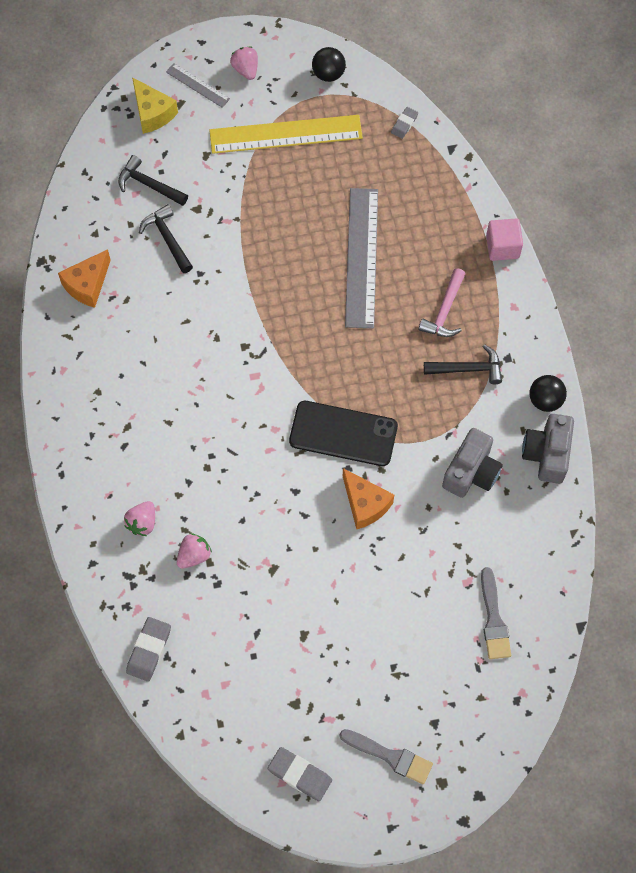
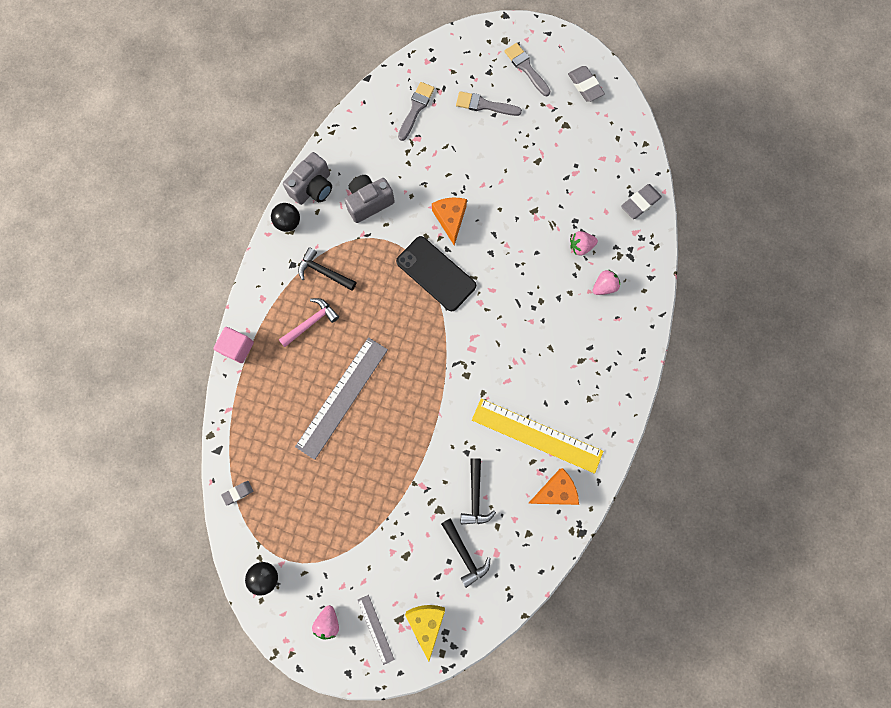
camera: 150 degrees left, 10 degrees up
yellow ruler [209,115,363,154] -> yellow ruler moved to [472,399,603,474]
none -> grey brush [456,91,522,116]

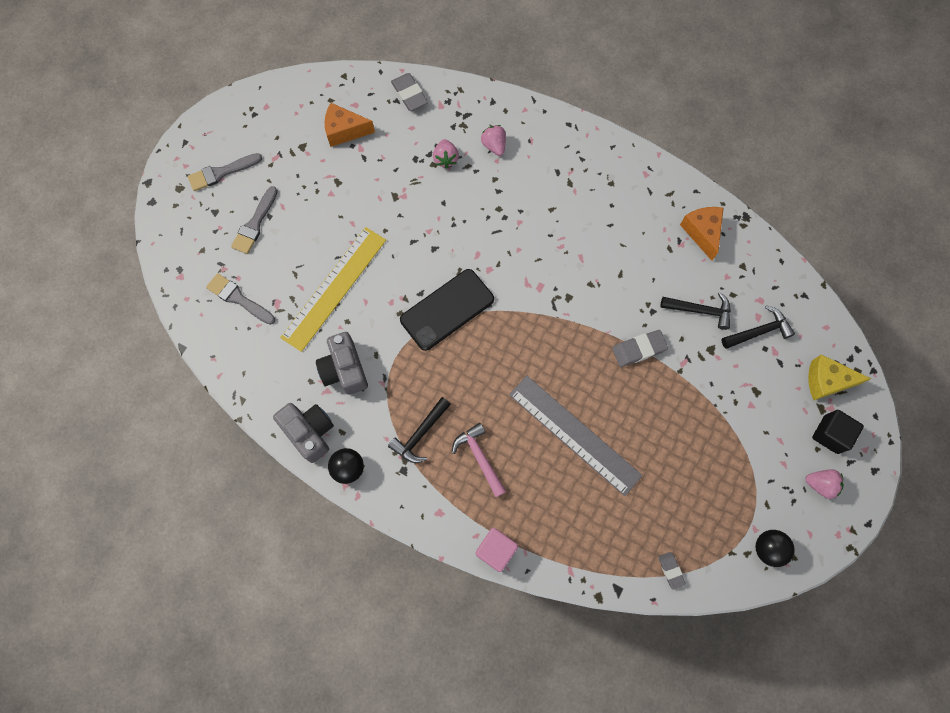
camera: 80 degrees left, 5 degrees down
grey ruler [358,595,395,665] -> black cube [812,410,864,454]
orange cheese [432,198,467,245] -> orange cheese moved to [325,103,375,147]
yellow ruler [472,399,603,474] -> yellow ruler moved to [280,227,386,352]
grey eraser [568,66,605,102] -> grey eraser moved to [612,330,668,367]

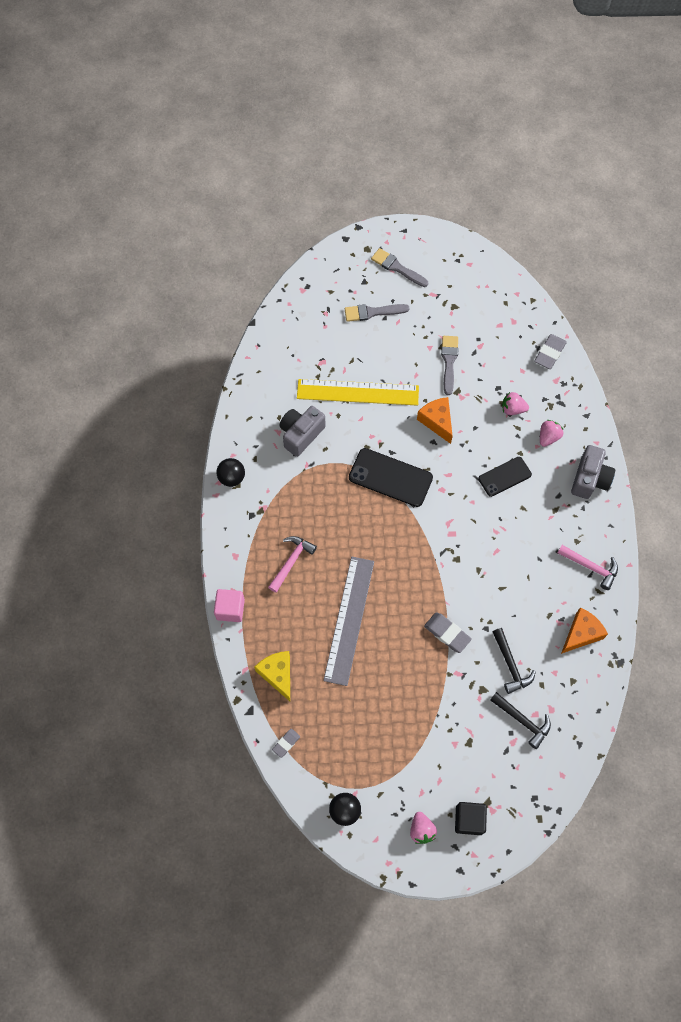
camera: 60 degrees right, 5 degrees down
grey brush [206,273,275,325] -> grey brush moved to [441,336,458,395]
grey camera [273,403,334,463] -> grey camera moved to [571,445,615,499]
orange cheese [325,103,375,147] -> orange cheese moved to [417,397,453,444]
black hammer [388,397,451,463] -> none
pink strawberry [433,139,459,168] -> pink strawberry turned 45 degrees clockwise [502,392,529,415]
yellow cheese [808,354,871,400] -> yellow cheese moved to [254,651,290,701]
none -> black phone [478,457,532,497]
none -> pink hammer [558,545,618,590]

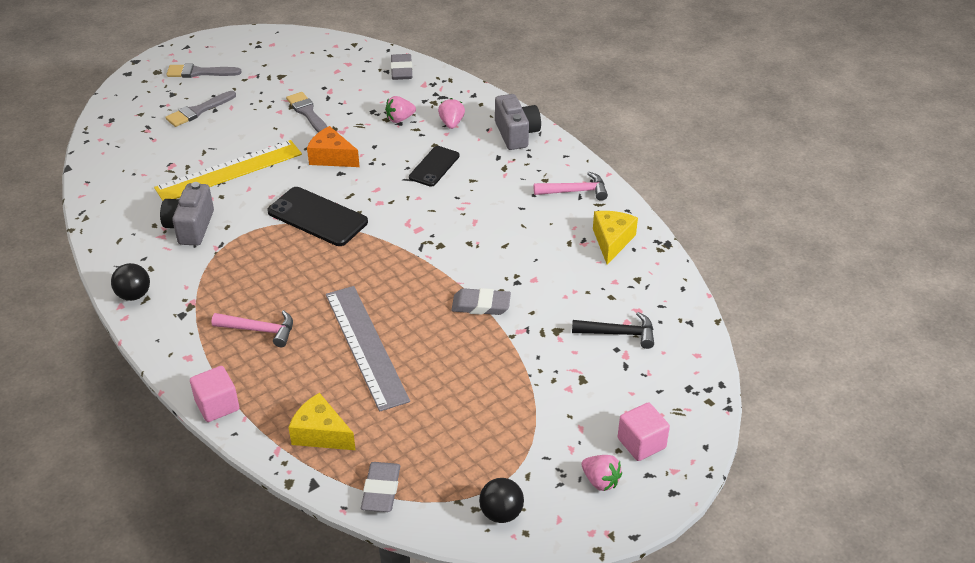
camera: 35 degrees left, 25 degrees down
pink hammer [268,536,317,593] -> pink hammer turned 105 degrees clockwise [212,310,293,347]
grey eraser [272,729,300,758] -> grey eraser [361,462,400,512], size x1.62
black phone [349,448,433,507] -> black phone turned 45 degrees clockwise [267,187,368,246]
black cube [455,802,487,835] -> pink cube [618,402,670,461]
black hammer [493,628,536,694] -> none
orange cheese [561,607,608,654] -> yellow cheese [593,211,638,265]

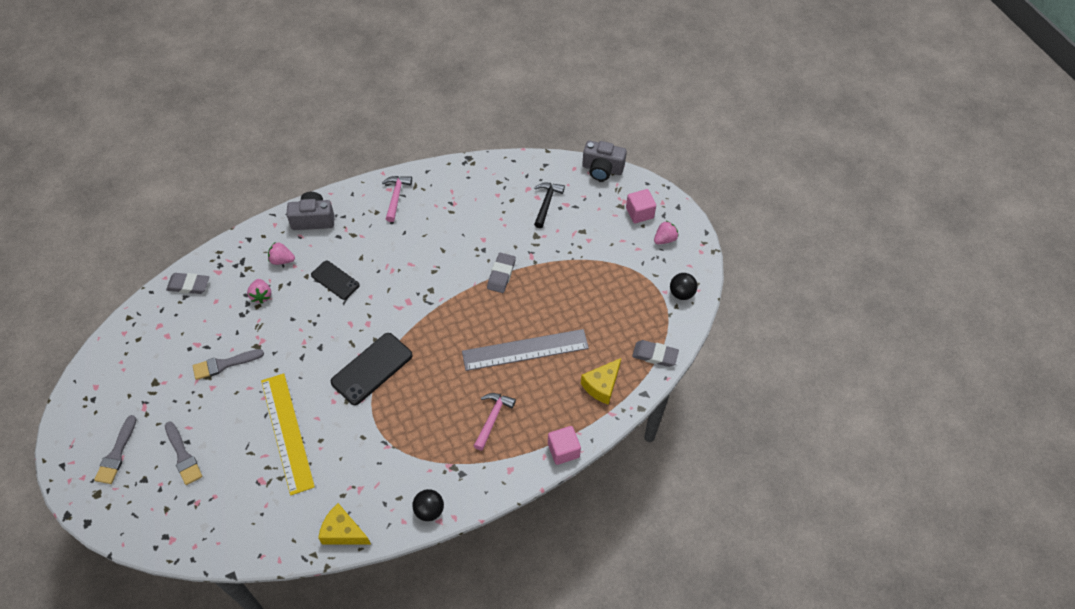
camera: 80 degrees left, 15 degrees up
grey camera [160,182,214,246] -> grey camera moved to [582,141,627,181]
orange cheese [307,126,360,167] -> none
yellow cheese [593,211,638,265] -> yellow cheese moved to [318,503,371,545]

